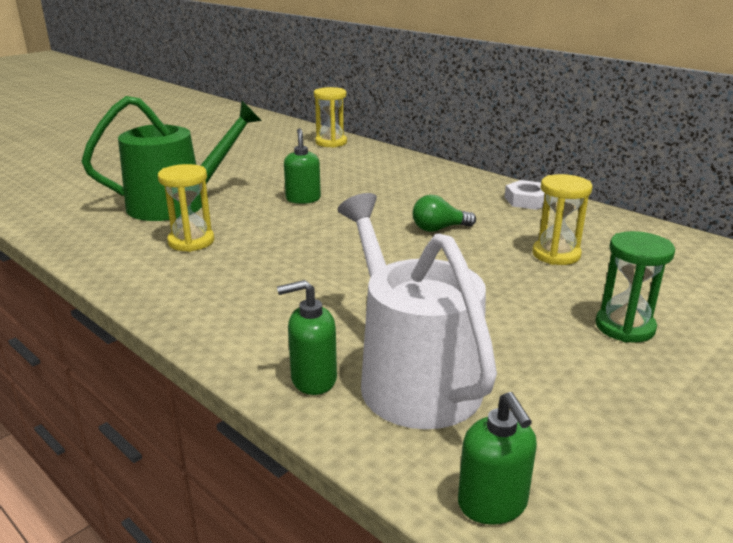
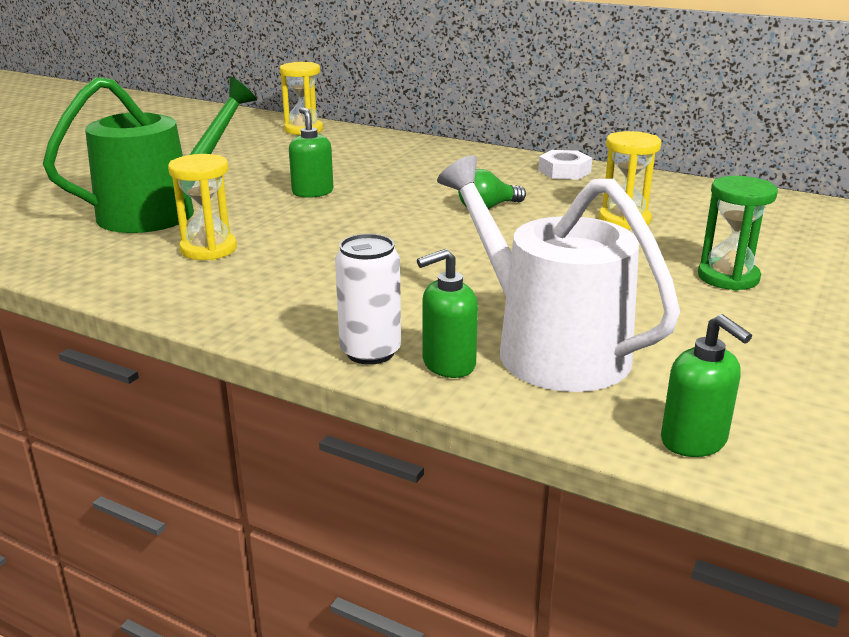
camera: 15 degrees left, 0 degrees up
none -> white can [335,234,401,365]

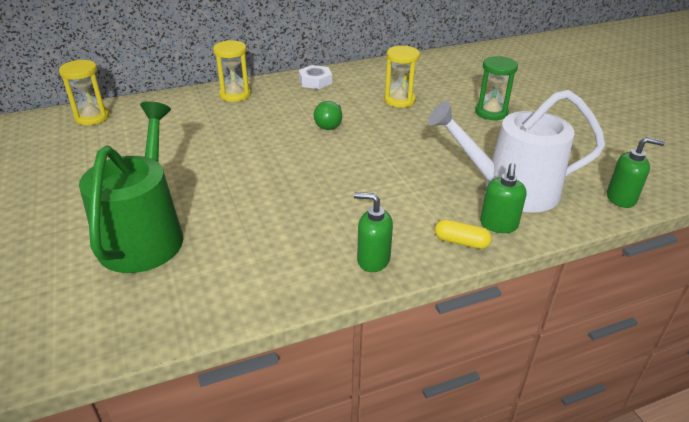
camera: 50 degrees left, 10 degrees up
yellow hourglass [168,154,237,260] -> yellow hourglass moved to [213,40,251,102]
green soap dispenser [289,107,333,198] -> green soap dispenser moved to [354,192,393,272]
white can [335,234,401,365] -> yellow capsule [435,219,492,249]

